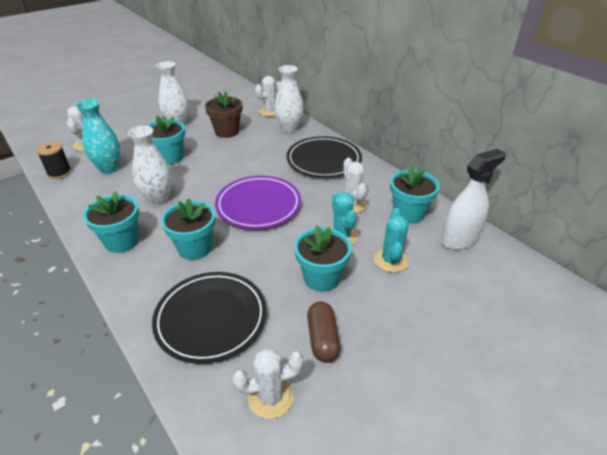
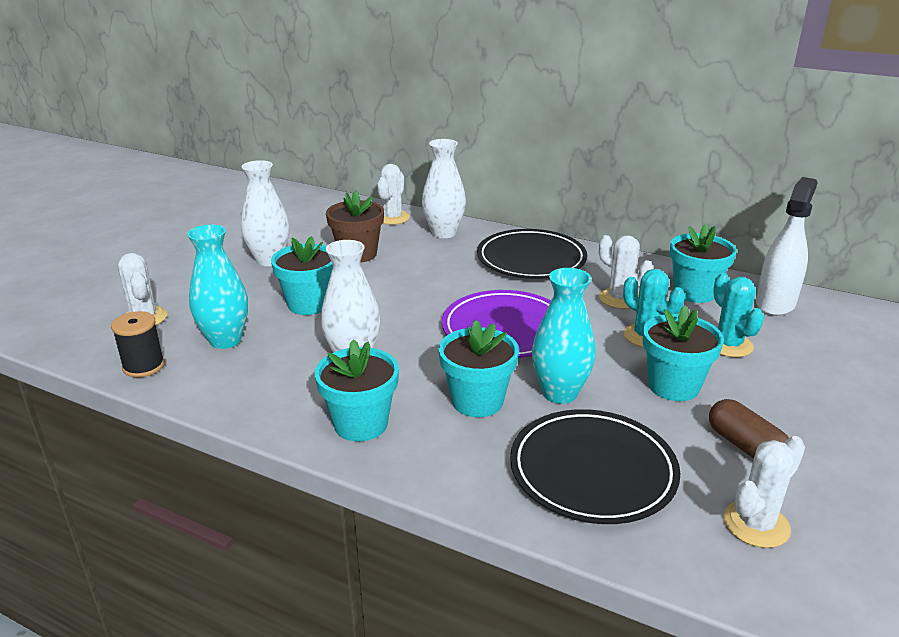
camera: 25 degrees left, 10 degrees down
none -> turquoise vase [532,268,596,404]

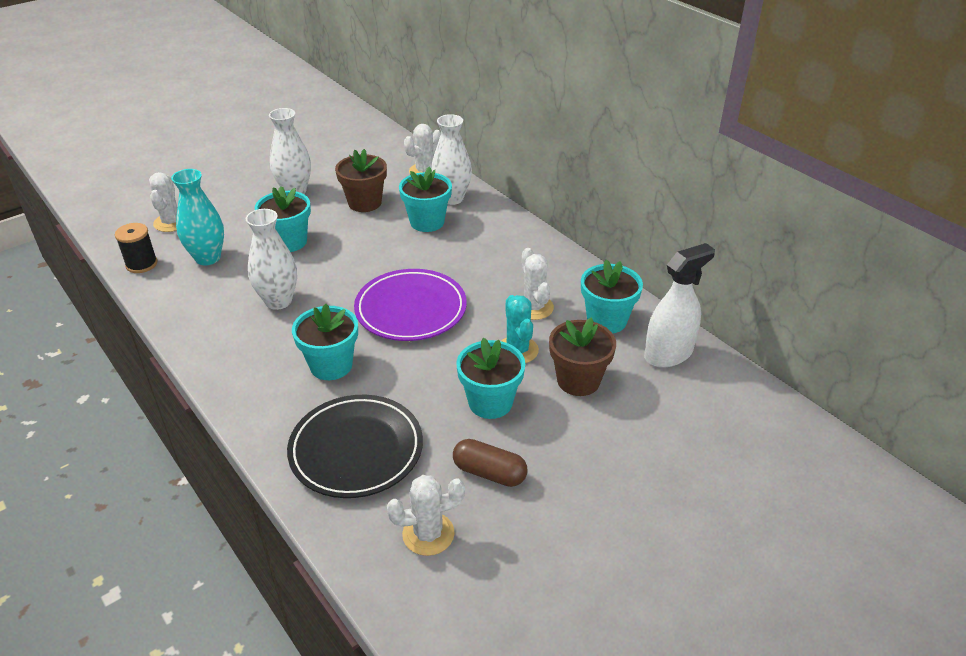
camera: 25 degrees right, 10 degrees up
turquoise flower pot [315,339,399,442] -> turquoise flower pot moved to [399,166,452,232]
black plate [477,229,587,279] -> none
turquoise vase [532,268,596,404] -> none
brown capsule [709,399,789,459] -> brown capsule turned 60 degrees counterclockwise [453,439,528,487]
turquoise cactus [713,273,764,357] -> brown flower pot [549,317,616,396]

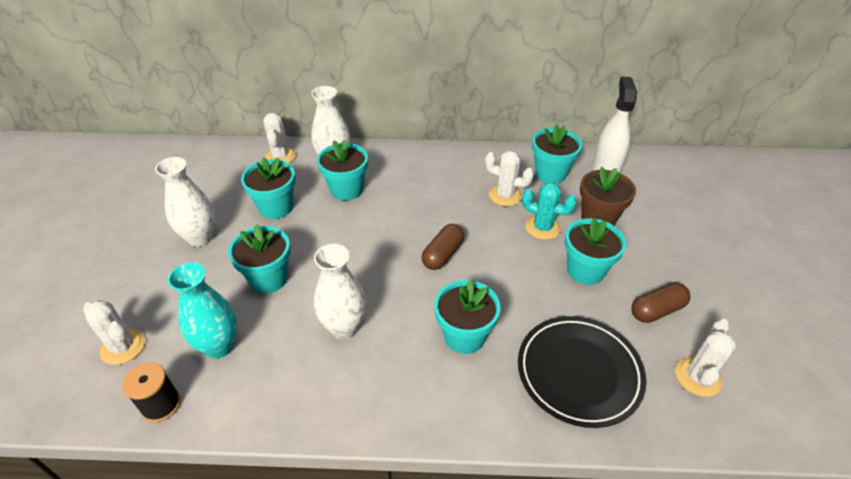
camera: 50 degrees left, 5 degrees up
brown flower pot [335,149,387,212] -> turquoise flower pot [241,157,296,219]
purple plate [354,269,467,341] -> brown capsule [422,224,464,270]

